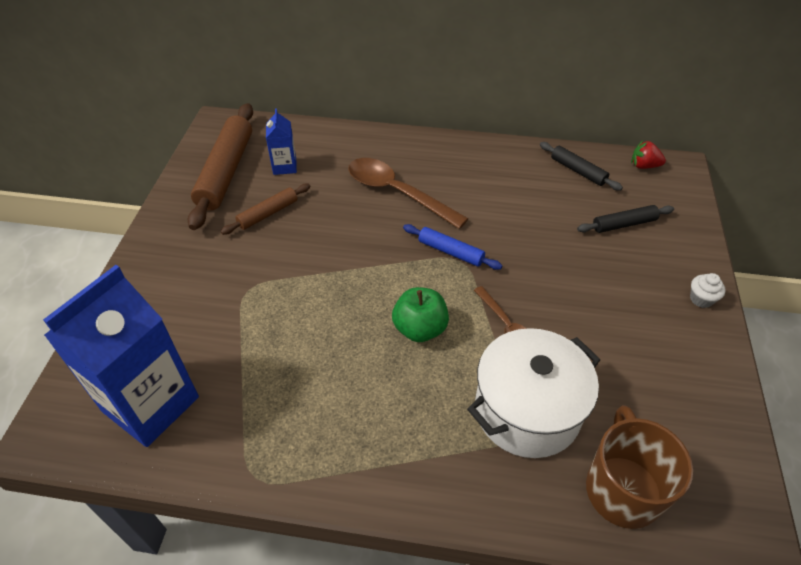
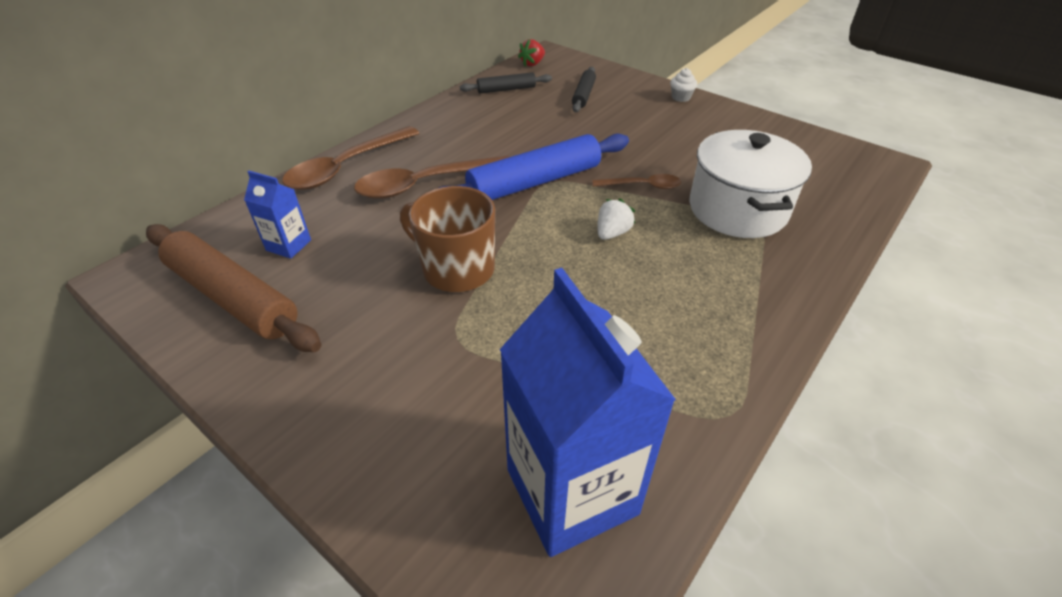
camera: 60 degrees left, 5 degrees down
brown rolling pin [221,184,310,235] -> none
green apple [392,287,449,342] -> white strawberry [597,198,635,240]
blue rolling pin [403,224,502,270] -> blue rolling pin [439,133,629,200], size x1.91
brown mug [586,405,693,529] -> brown mug moved to [400,186,495,292]
none -> brown spoon [282,126,419,190]

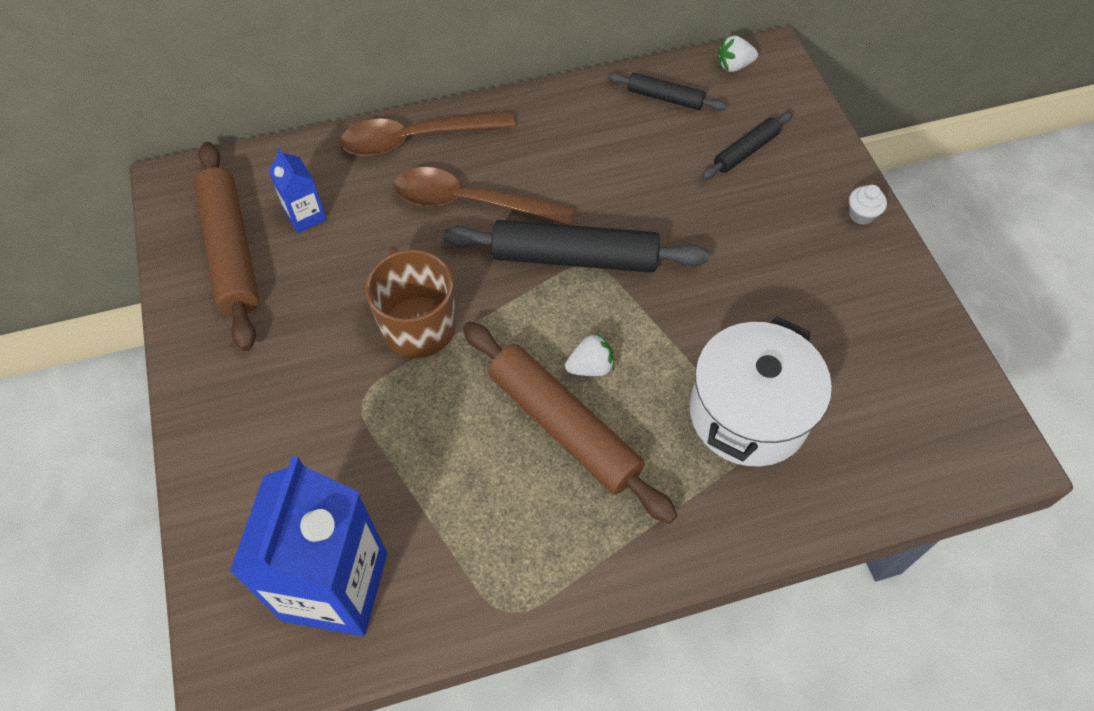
camera: 35 degrees right, 15 degrees up
blue rolling pin [439,133,629,200] -> black rolling pin [443,220,709,273]
red strawberry [518,39,545,66] -> white strawberry [718,36,758,72]
brown spoon [592,174,681,189] -> none
none -> brown rolling pin [463,322,677,524]

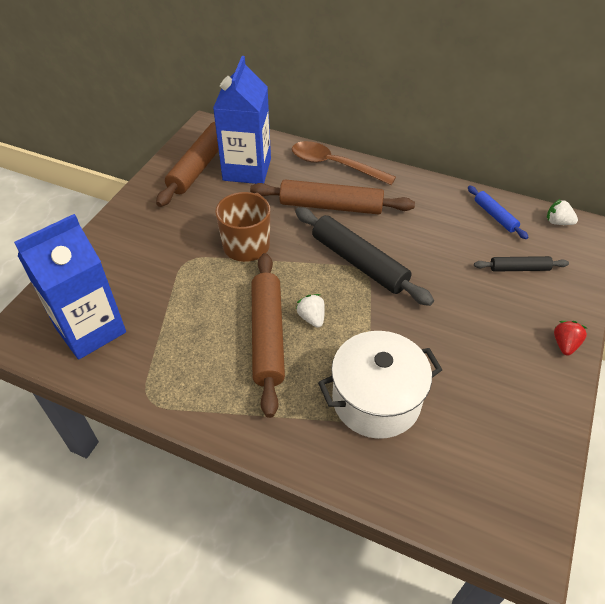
camera: 40 degrees right, 10 degrees down
blue carton [268,148,327,233] -> blue carton [213,56,271,184], size x2.15
brown spoon [393,167,574,225] -> brown rolling pin [250,180,415,214]
white strawberry [565,332,615,376] -> white strawberry turned 135 degrees counterclockwise [296,294,325,328]
black rolling pin [607,72,727,111] -> blue rolling pin [468,185,528,239]
white cupcake [849,185,887,225] -> red strawberry [554,321,587,356]

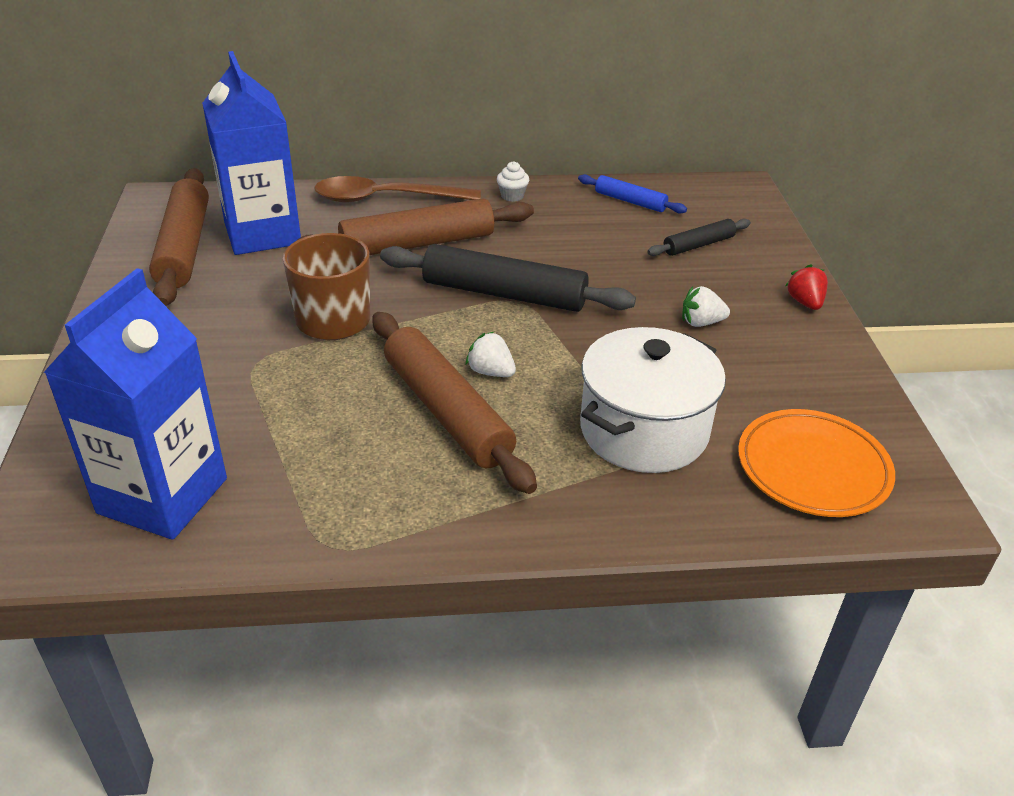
camera: 30 degrees left, 10 degrees down
white strawberry [547,199,578,225] -> white strawberry moved to [682,286,730,327]
none -> white cupcake [497,161,529,202]
none -> orange plate [738,409,895,517]

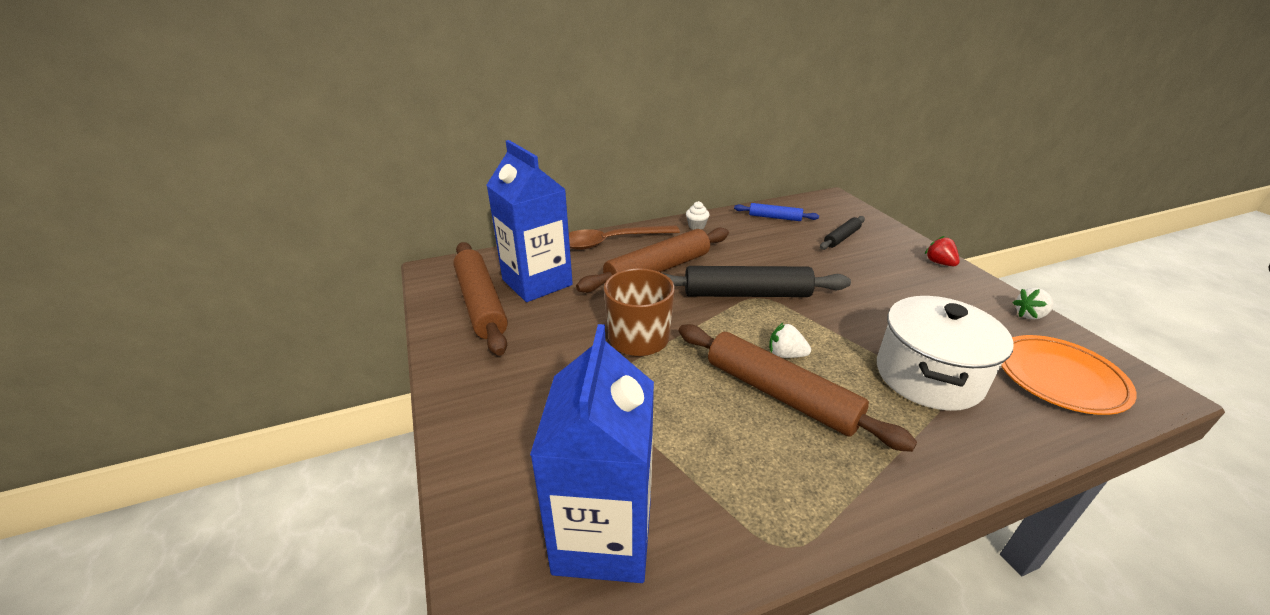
camera: 15 degrees left, 5 degrees down
white strawberry [682,286,730,327] -> white strawberry moved to [1012,288,1054,320]

